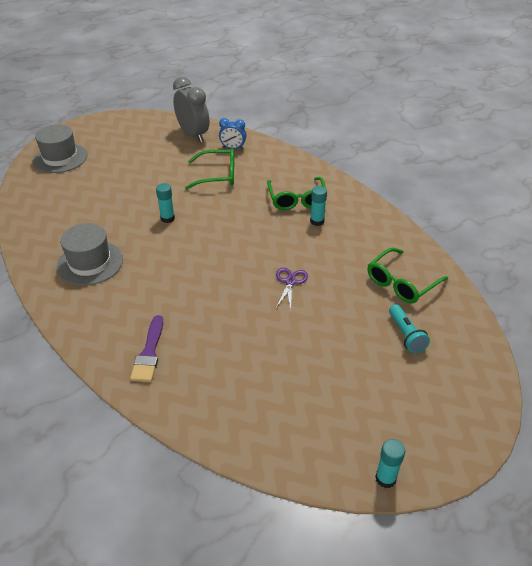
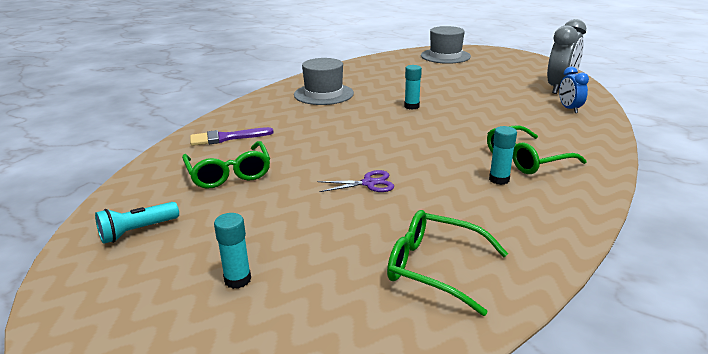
camera: 70 degrees right, 15 degrees down
green glasses [185,149,234,190] -> green glasses moved to [182,141,270,189]
turquoise glue stick [375,439,405,488] -> turquoise glue stick moved to [214,213,251,289]
turquoise flashlight [389,304,430,353] -> turquoise flashlight moved to [95,202,179,244]

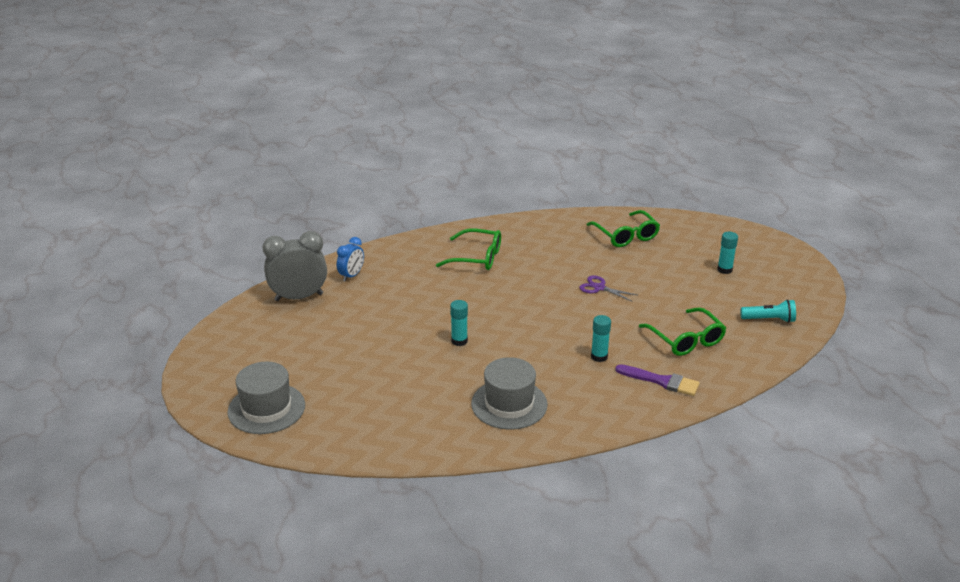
camera: 140 degrees left, 5 degrees up
green glasses [182,141,270,189] -> green glasses turned 135 degrees clockwise [639,307,726,356]
turquoise glue stick [489,126,517,185] -> turquoise glue stick moved to [591,315,611,362]

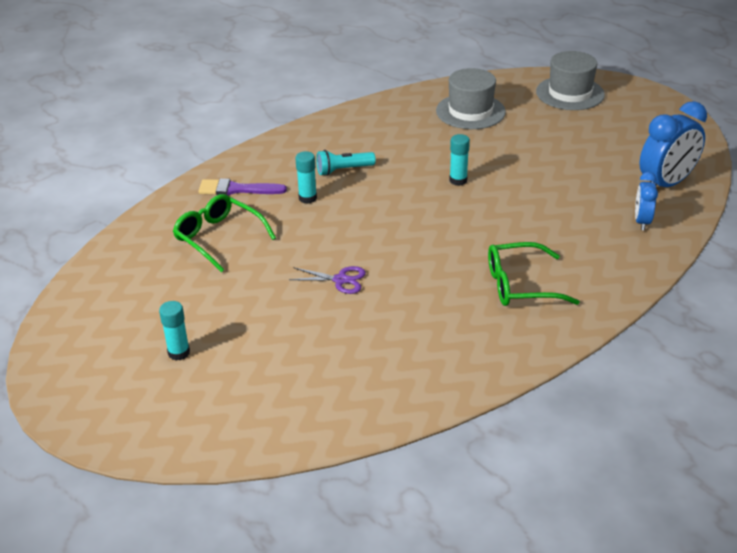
camera: 160 degrees right, 5 degrees up
grey clock [263,231,327,301] -> blue clock [640,101,707,187]
grey hat [471,357,548,430] -> grey hat moved to [436,68,506,129]
green glasses [587,210,660,247] -> none
turquoise flashlight [741,299,796,323] -> turquoise flashlight moved to [316,150,376,176]

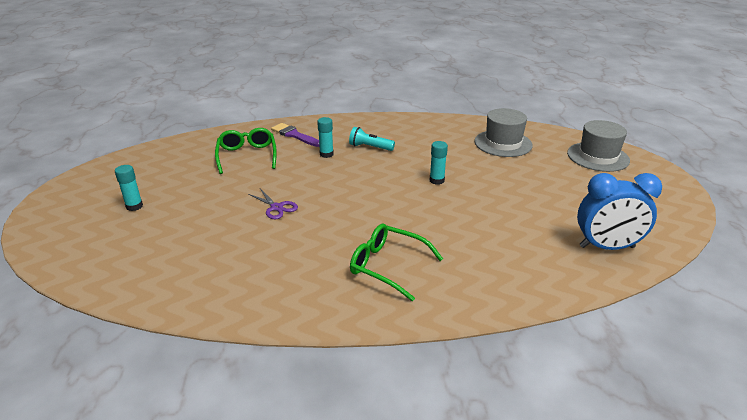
camera: 35 degrees right, 5 degrees down
blue clock [635,172,658,230] -> none

